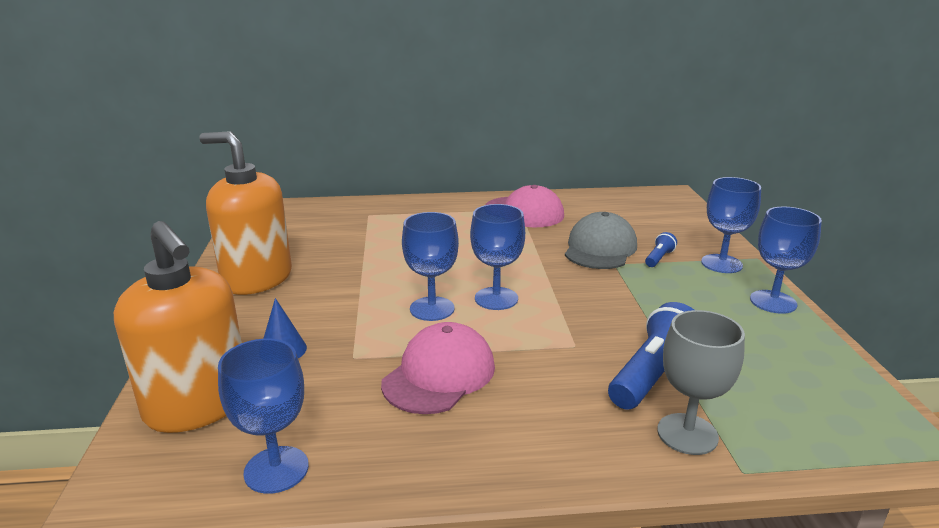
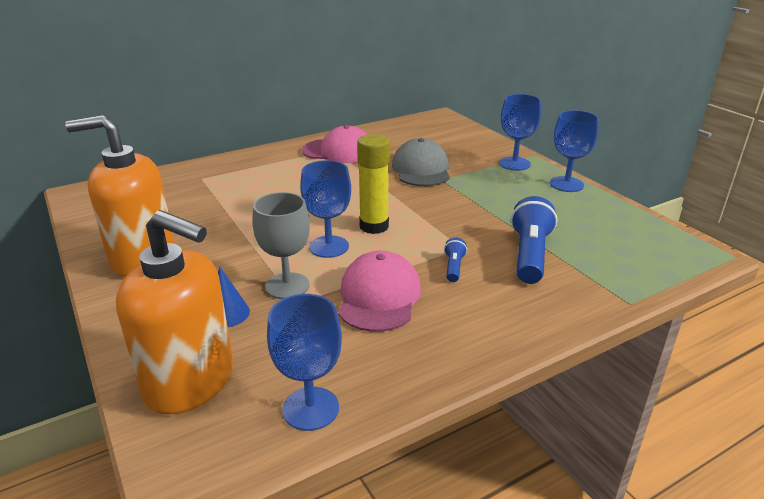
camera: 25 degrees left, 5 degrees up
blue goblet [470,204,525,310] -> yellow glue stick [357,134,390,234]
blue flashlight [645,232,677,267] -> blue flashlight moved to [444,237,467,282]
grey goblet [657,310,745,455] -> grey goblet moved to [253,192,310,299]

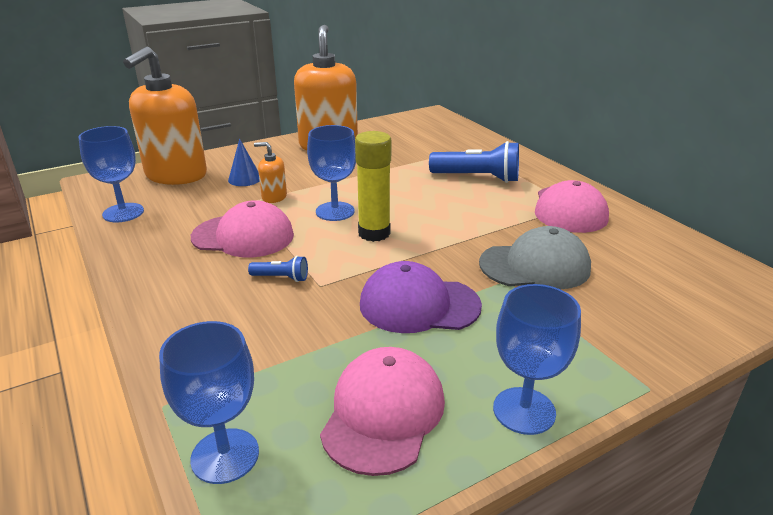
camera: 90 degrees right, 0 degrees up
grey goblet [253,192,310,299] -> orange soap dispenser [254,142,287,203]
blue goblet [499,94,541,171] -> blue goblet moved to [159,321,259,484]
blue flashlight [511,196,557,284] -> blue flashlight moved to [429,141,519,183]
none -> pink cap [320,347,445,476]
none -> purple cap [360,261,482,333]

